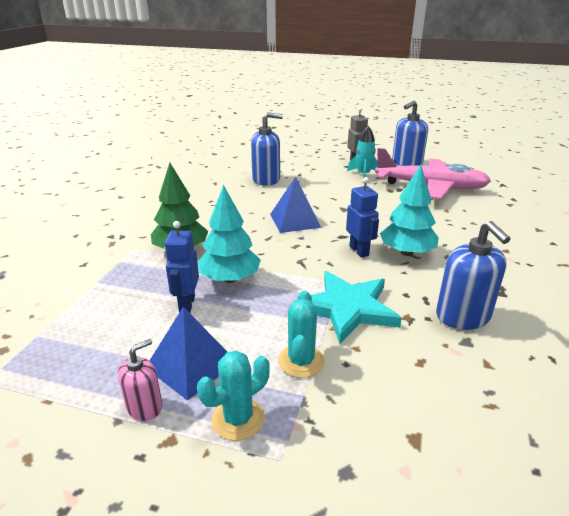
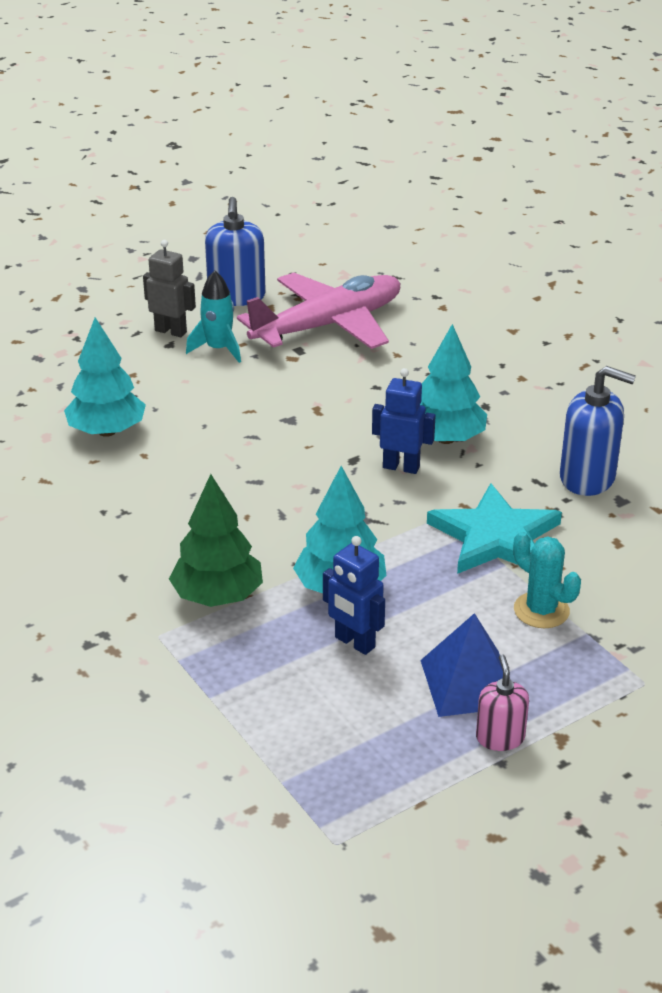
camera: 50 degrees left, 5 degrees up
turquoise cactus [197,351,270,441] -> none
blue soap dispenser [251,112,283,186] -> turquoise tree [64,317,146,437]
blue pyramid [270,177,321,233] -> none

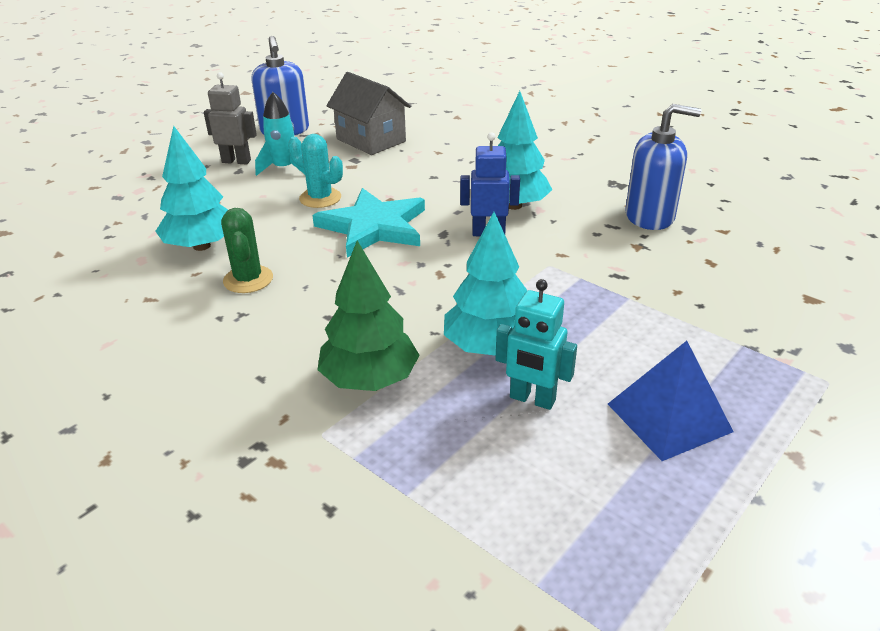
camera: 15 degrees left, 0 degrees up
pink plane [237,273,401,349] -> grey house [326,72,411,155]
blue robot [323,536,385,655] -> turquoise robot [495,279,577,410]
turquoise star [427,483,562,574] -> turquoise star moved to [312,188,425,258]
pink soap dispenser [476,654,529,751] -> none
turquoise cactus [513,532,581,628] -> turquoise cactus moved to [288,134,343,208]
none -> green cactus [221,208,273,293]

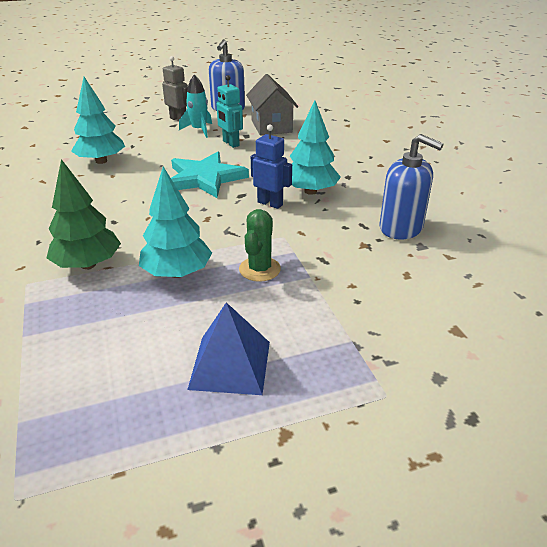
camera: 30 degrees right, 0 degrees up
green cactus [221,208,273,293] -> green cactus moved to [239,209,281,282]
turquoise cactus [288,134,343,208] -> none
turquoise robot [495,279,577,410] -> turquoise robot moved to [217,75,243,148]

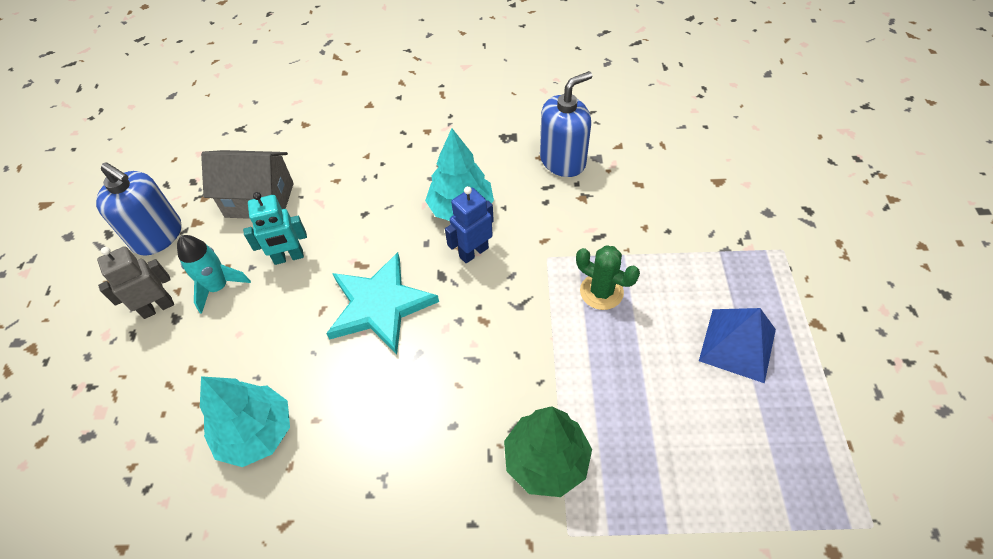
camera: 70 degrees left, 20 degrees up
turquoise tree [139,166,212,278] -> none

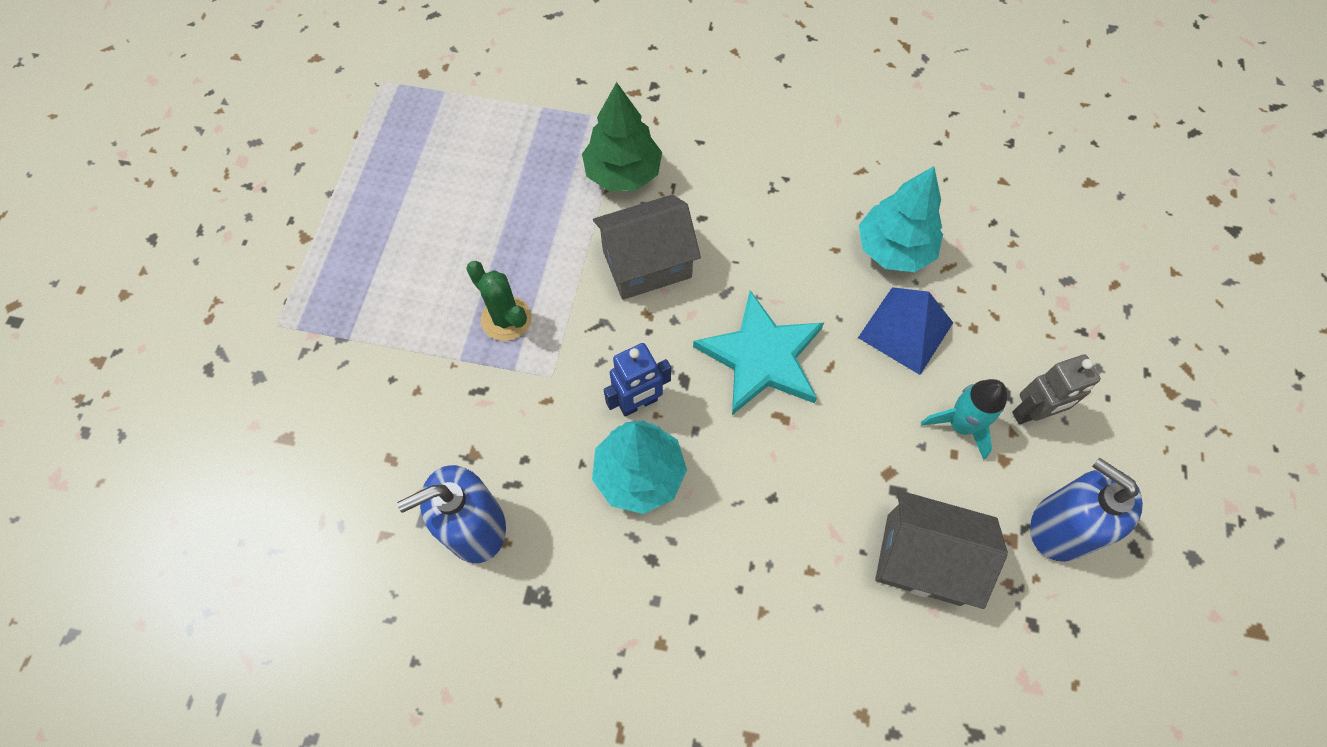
camera: 170 degrees left, 10 degrees up
turquoise robot [243,192,307,265] -> none
blue pyramid [699,308,776,383] -> blue pyramid moved to [858,287,953,375]
none -> grey house [593,195,701,300]

